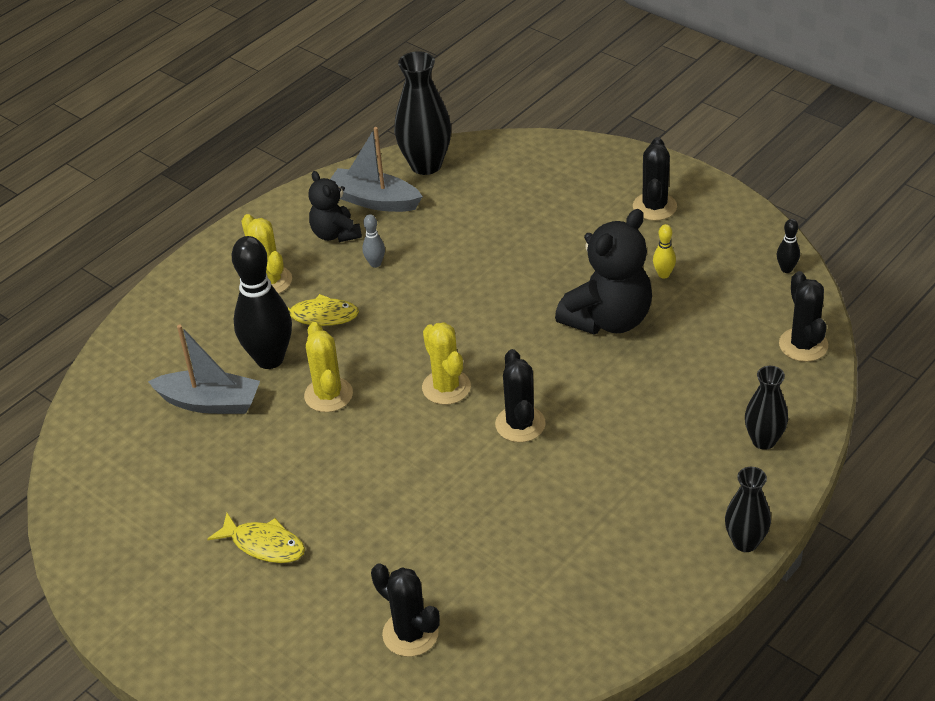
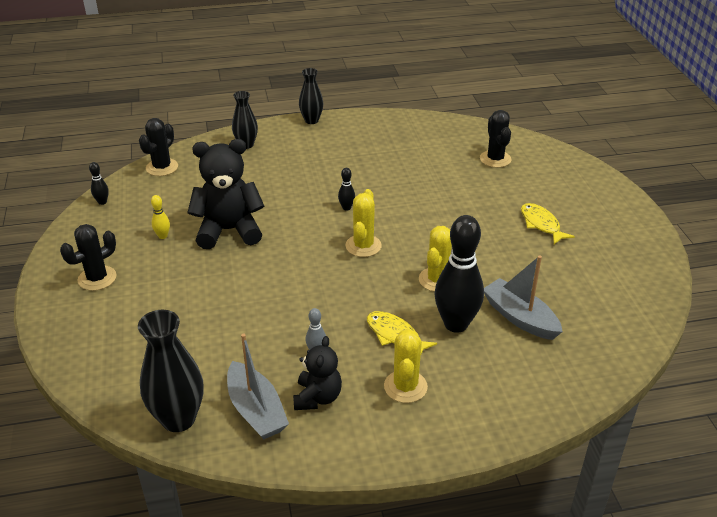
camera: 145 degrees left, 5 degrees down
black cactus [495,349,546,442] -> black bowling pin [338,168,355,211]

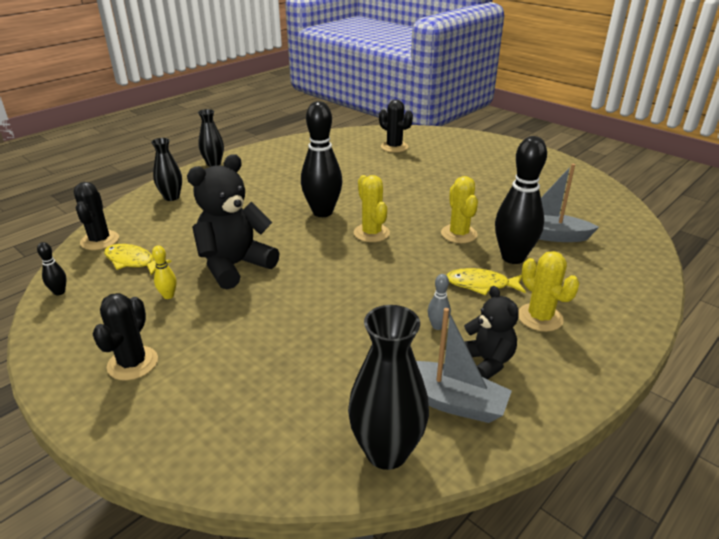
camera: 35 degrees left, 5 degrees down
black bowling pin [338,168,355,211] -> black bowling pin [301,101,342,217], size x2.38
yellow fish [521,203,575,244] -> yellow fish moved to [104,244,172,276]

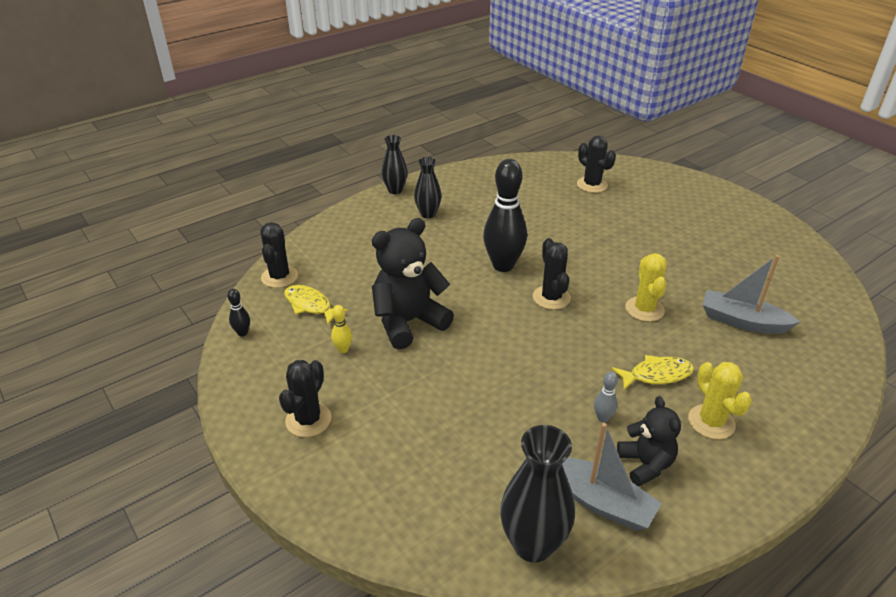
camera: 10 degrees right, 5 degrees up
black vase [151,138,182,201] -> black vase moved to [414,157,442,218]
yellow cactus [354,175,390,242] -> black cactus [533,238,571,310]
yellow fish [446,268,526,296] -> yellow fish turned 150 degrees clockwise [612,355,694,390]
black bowling pin [495,136,547,264] -> none

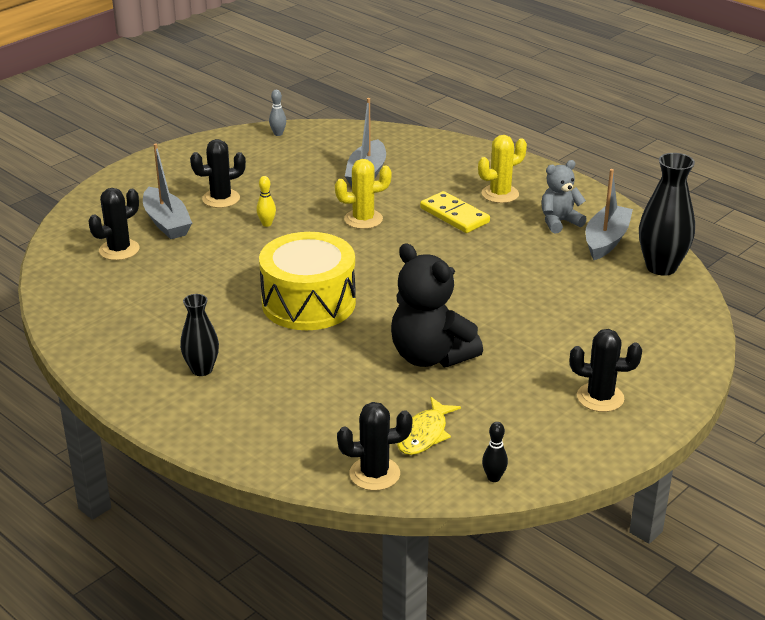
camera: 100 degrees left, 5 degrees down
yellow bowling pin [331,305,352,353] -> yellow bowling pin moved to [256,176,276,227]
black vase [381,135,408,194] -> none
black bowling pin [483,159,527,272] -> yellow drum [259,232,356,330]
black cactus [533,238,571,310] -> black cactus moved to [190,139,246,208]
grey bowling pin [594,372,618,422] -> grey bowling pin moved to [269,90,286,136]
yellow fish [612,355,694,390] -> yellow domino [420,191,490,233]
black teddy bear [617,396,681,487] -> grey teddy bear [541,160,587,234]
none -> grey boat [143,143,192,239]

